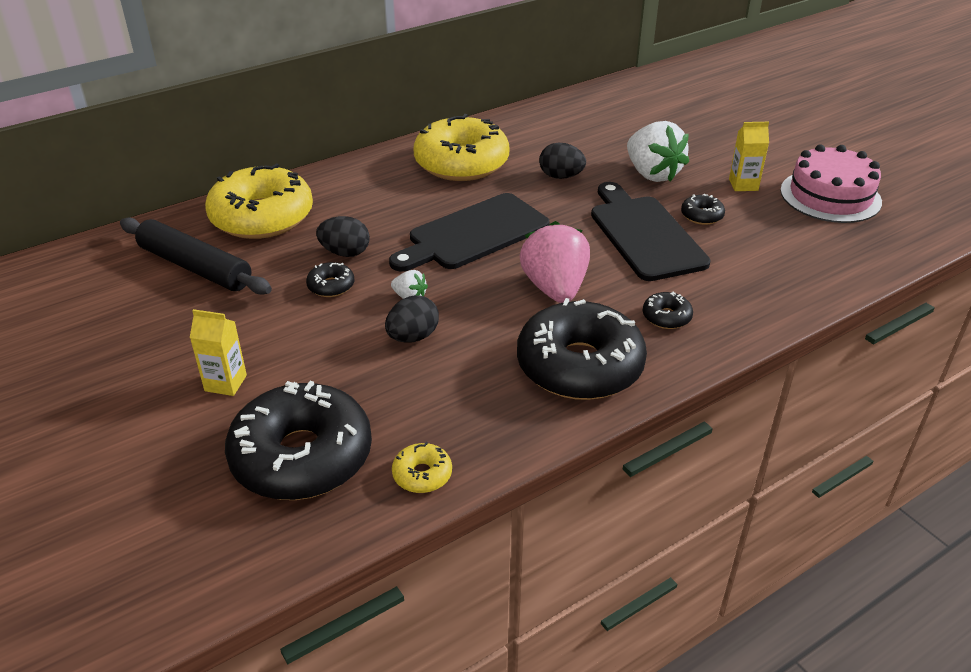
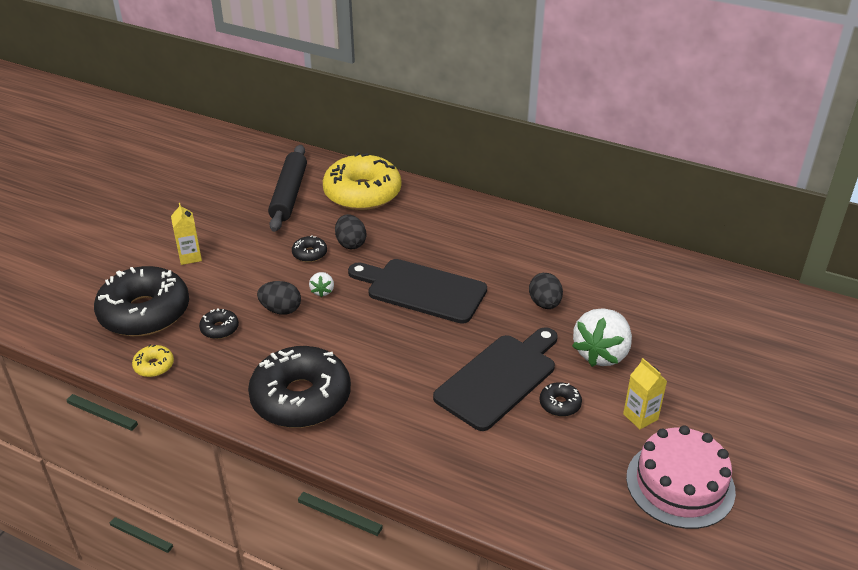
camera: 60 degrees right, 0 degrees up
yellow donut [414,114,509,181] -> none
pink strawberry [520,221,590,303] -> none
black donut [642,292,693,329] -> black donut moved to [199,308,239,339]

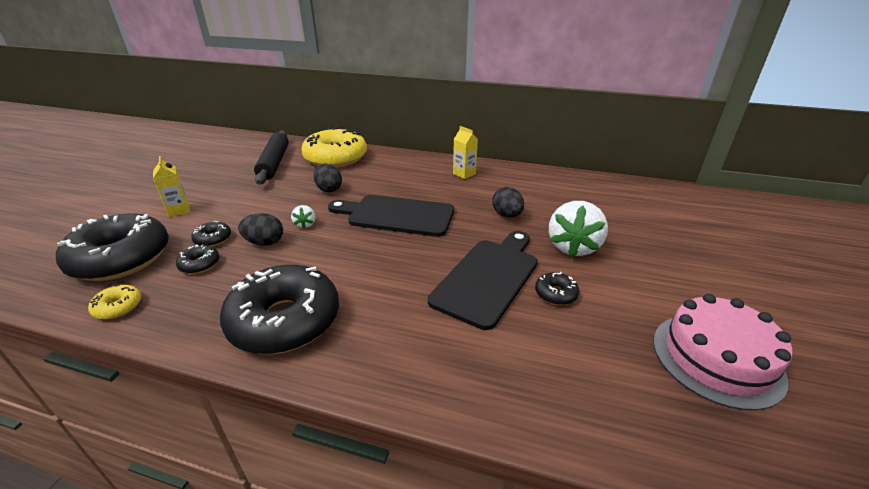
camera: 10 degrees left, 5 degrees down
black donut [292,235,327,262] -> black donut moved to [191,220,231,247]
yellow carton [623,358,667,429] -> yellow carton moved to [453,126,478,179]

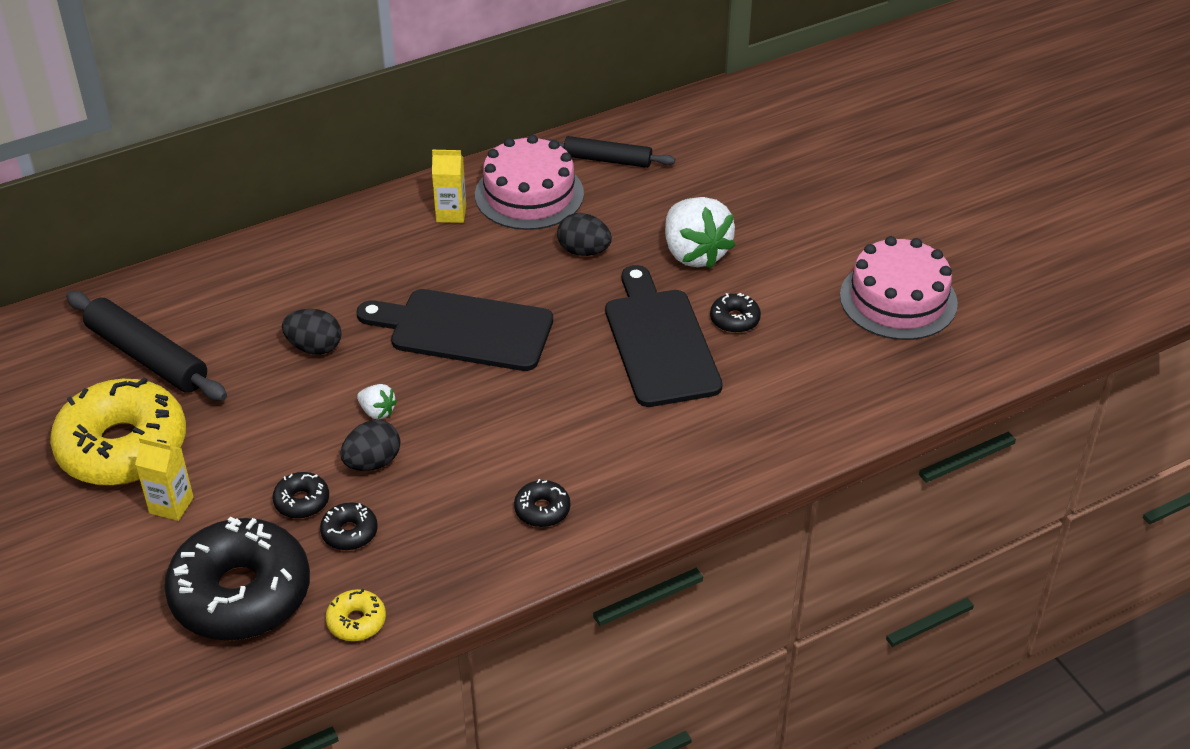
camera: 45 degrees left, 10 degrees up
black donut [220,265,339,354] -> black donut [514,479,570,527], size x0.41
yellow donut [301,127,367,168] -> yellow donut moved to [50,377,186,486]
black cutting board [328,195,454,237] -> black cutting board turned 45 degrees clockwise [356,289,553,371]
none -> pink cake [475,135,584,230]
none -> black rolling pin [545,136,675,168]

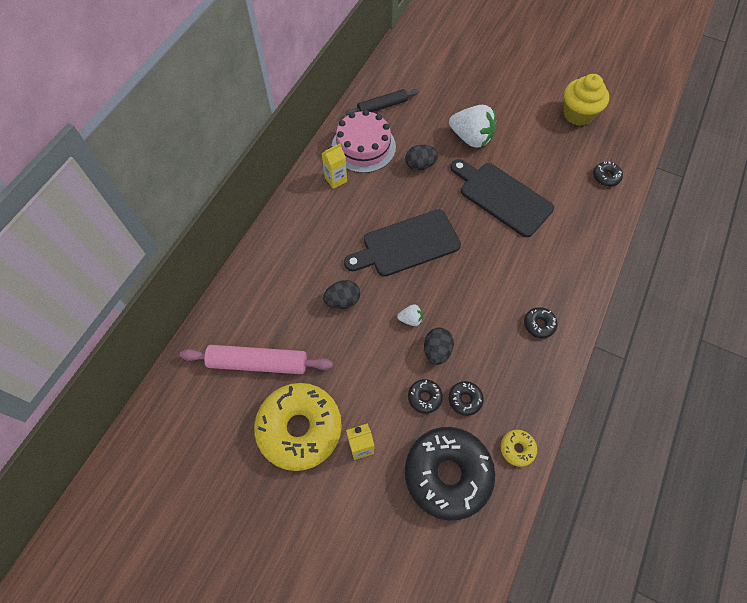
camera: 35 degrees left, 20 degrees up
black rolling pin [66,291,227,401] -> pink rolling pin [180,345,333,374]
black donut [710,293,761,333] -> black donut moved to [593,161,623,186]
pink cake [840,236,958,340] -> yellow cupcake [563,74,609,126]

